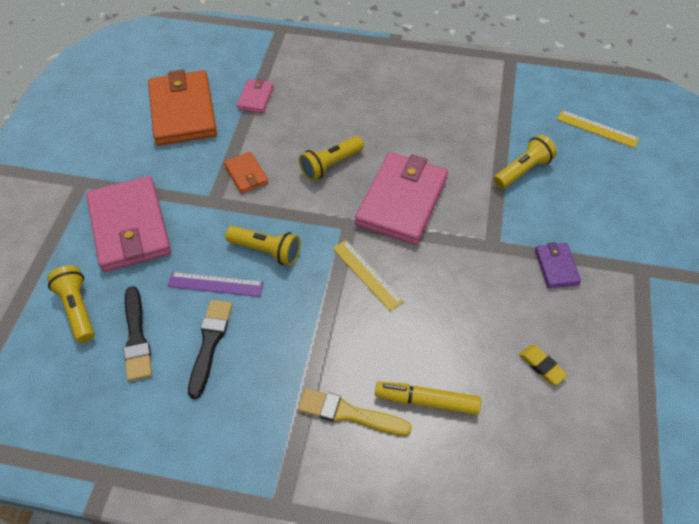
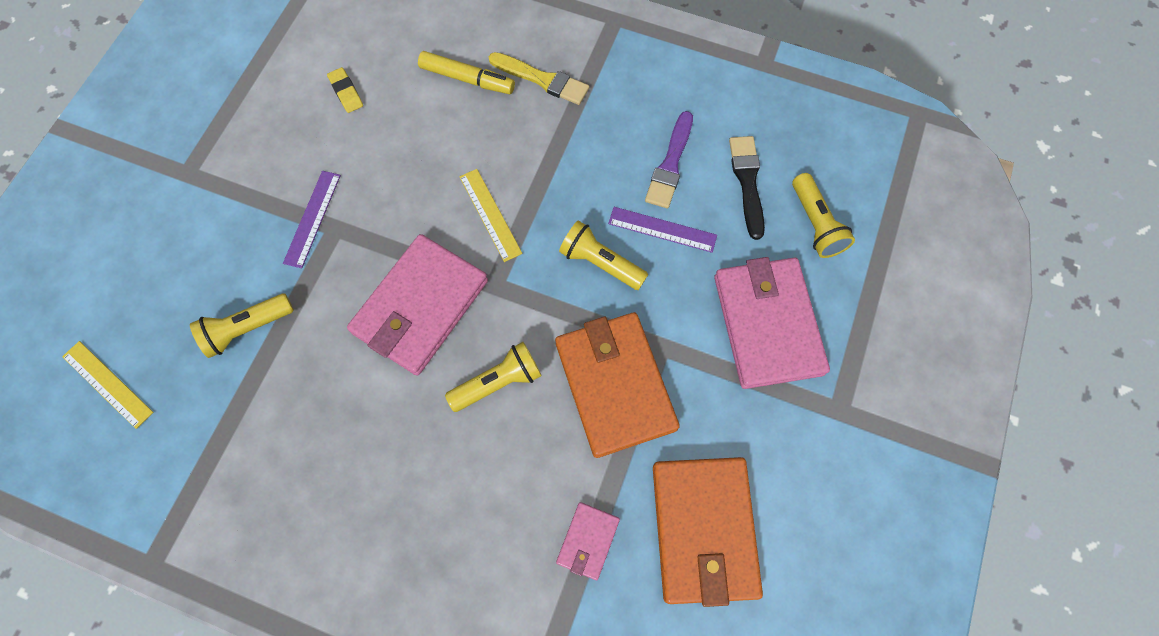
camera: 170 degrees left, 15 degrees up
black brush [188,300,232,399] -> purple brush [645,111,693,208]
orange wallet [224,152,269,194] -> orange wallet [555,312,680,458], size x2.12
purple wallet [535,242,581,288] -> none
none -> purple ruler [283,171,341,268]

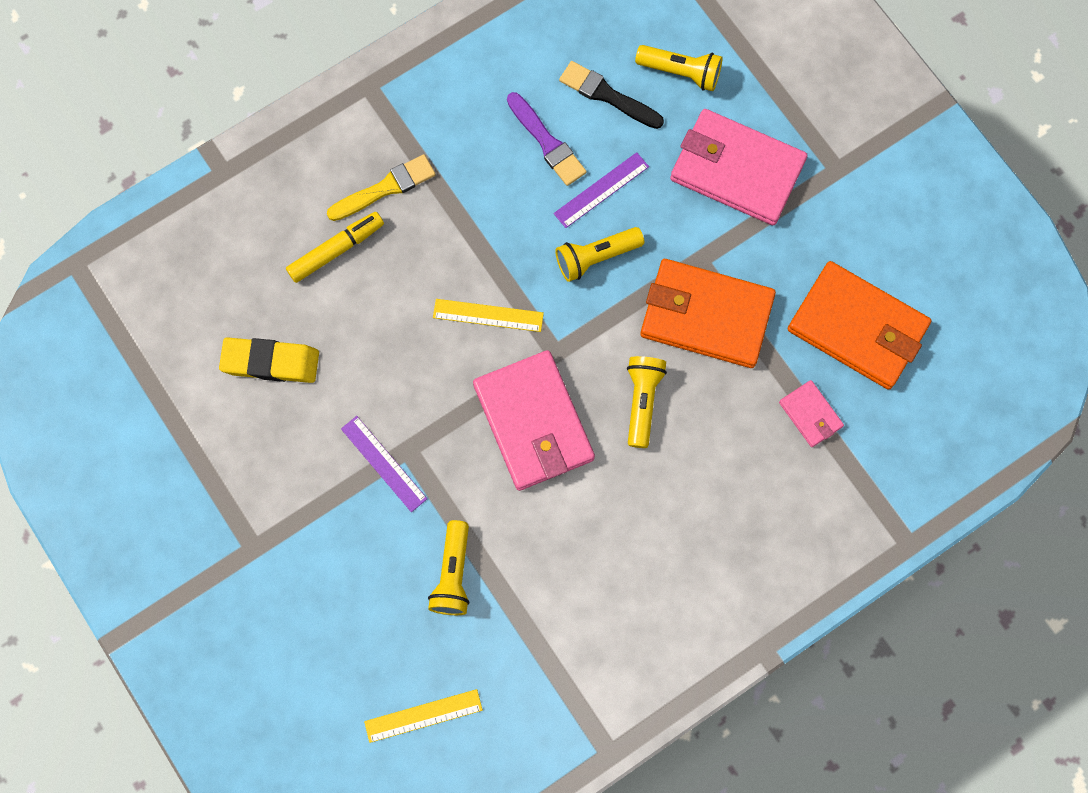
camera: 55 degrees left, 5 degrees up
yellow eraser [327,67,363,113] -> yellow eraser [219,337,319,383], size x1.81

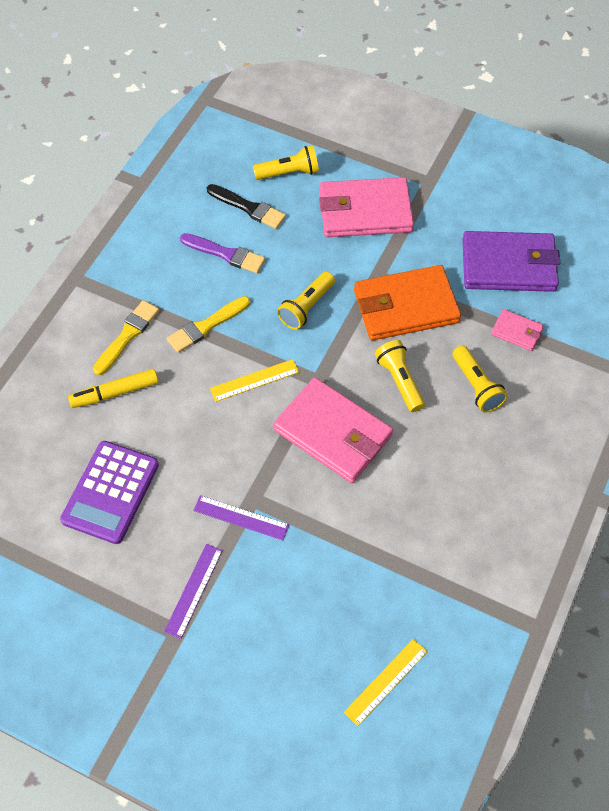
camera: 30 degrees left, 15 degrees down
yellow eraser [219,337,319,383] -> purple calculator [60,441,159,544]
yellow marker [286,212,384,283] -> yellow marker turned 135 degrees counterclockwise [68,369,159,408]
yellow flashlight [428,520,470,615] -> yellow flashlight moved to [453,345,508,413]
purple ruler [554,152,649,228] -> purple ruler moved to [164,544,223,639]
black brush [559,61,664,129] -> black brush turned 150 degrees counterclockwise [207,184,286,229]
orange wallet [788,261,931,390] -> purple wallet [462,231,560,292]
none -> yellow brush [167,296,250,353]

